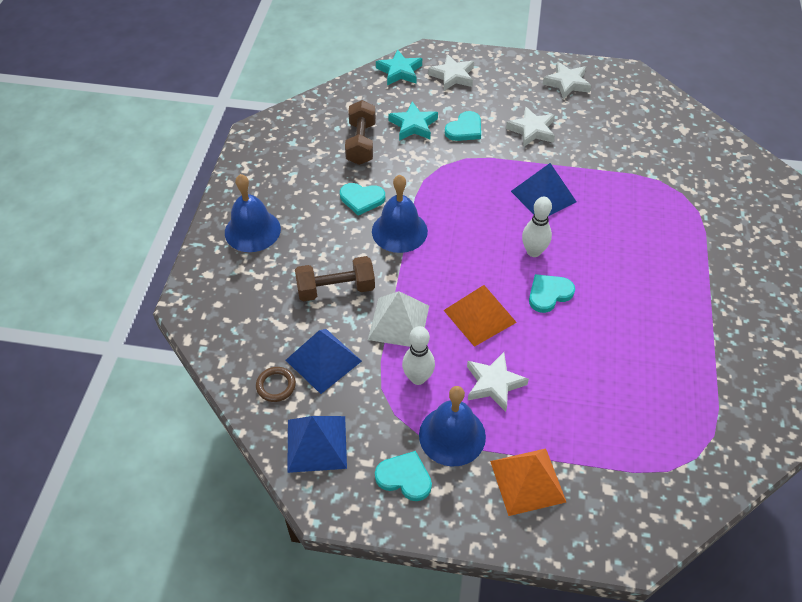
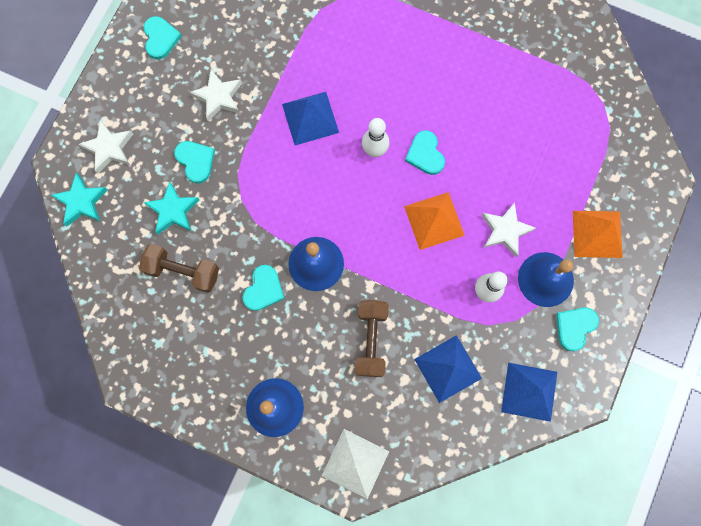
camera: 75 degrees left, 25 degrees up
brown ring [256,367,296,402] -> none
white pyramid [368,291,429,347] -> white pyramid moved to [322,429,389,499]
white star [543,62,591,99] -> turquoise heart [144,16,182,60]

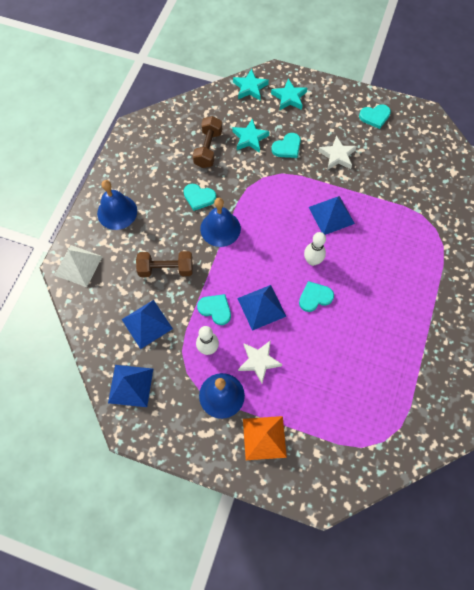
camera: 85 degrees right, 10 degrees down
white star [78,120,133,173] -> turquoise star [271,78,307,111]
orange pyramid [404,192,465,250] -> blue pyramid [237,285,286,331]
turquoise heart [556,307,599,351] -> turquoise heart moved to [197,294,231,325]

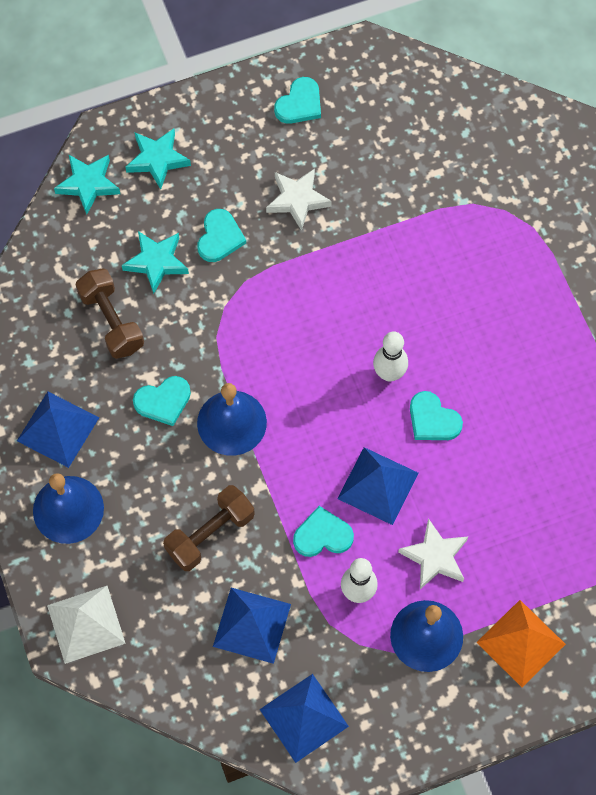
camera: 40 degrees left, 0 degrees up
turquoise heart [299,281,334,312] -> turquoise heart turned 75 degrees counterclockwise [410,391,463,440]
blue pyramid [309,196,355,235] -> blue pyramid moved to [17,392,99,468]

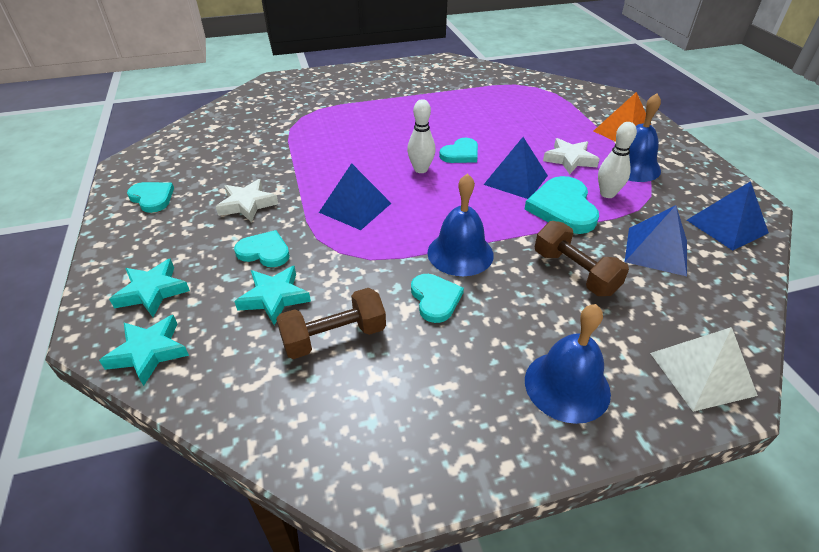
camera: 85 degrees left, 25 degrees down
blue pyramid [17,392,99,468] -> blue pyramid moved to [319,163,391,230]
turquoise heart [293,506,354,557] -> turquoise heart [525,176,599,234], size x1.59

